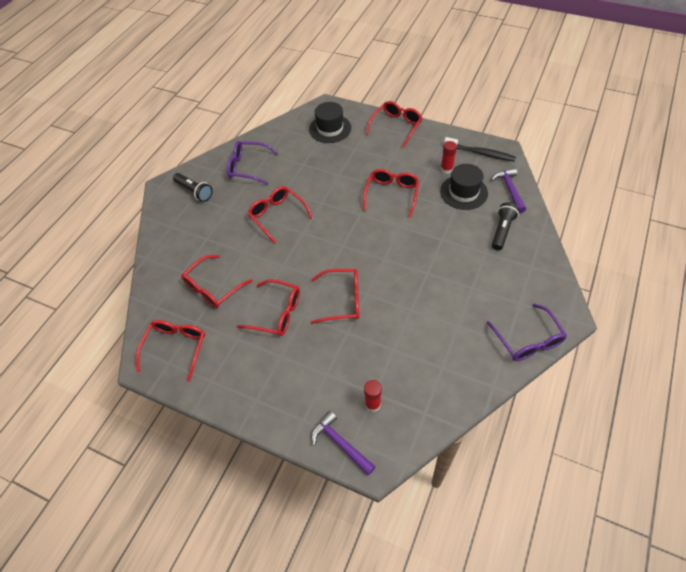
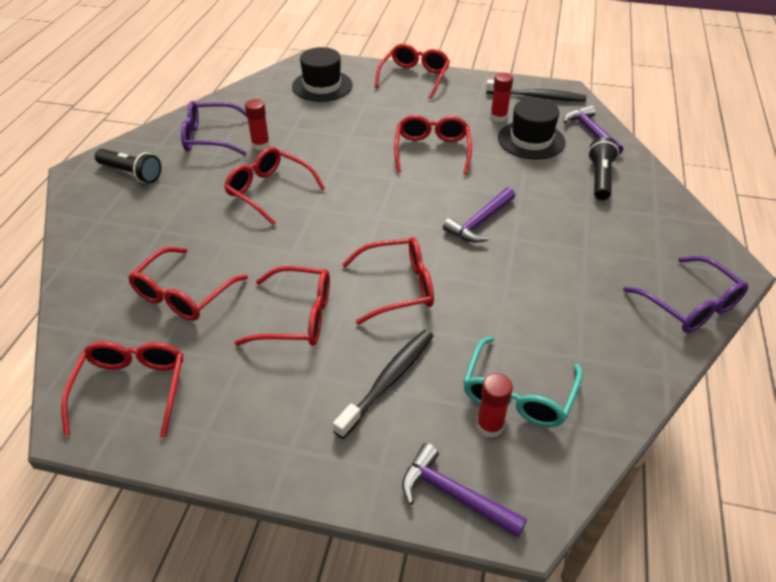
camera: 15 degrees left, 10 degrees down
none -> red glue stick [245,99,270,150]
none -> black toothbrush [333,330,433,439]
none -> purple hammer [443,187,515,243]
none -> turquoise glasses [463,337,583,427]

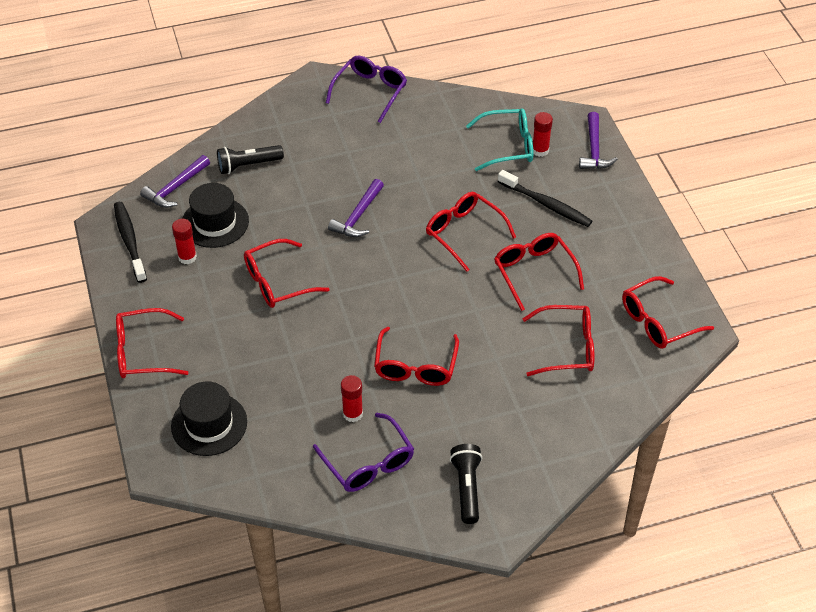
camera: 120 degrees left, 5 degrees up
black toothbrush [333,330,433,439] -> black toothbrush turned 150 degrees counterclockwise [498,170,592,227]
purple hammer [443,187,515,243] -> purple hammer turned 105 degrees clockwise [328,179,384,237]

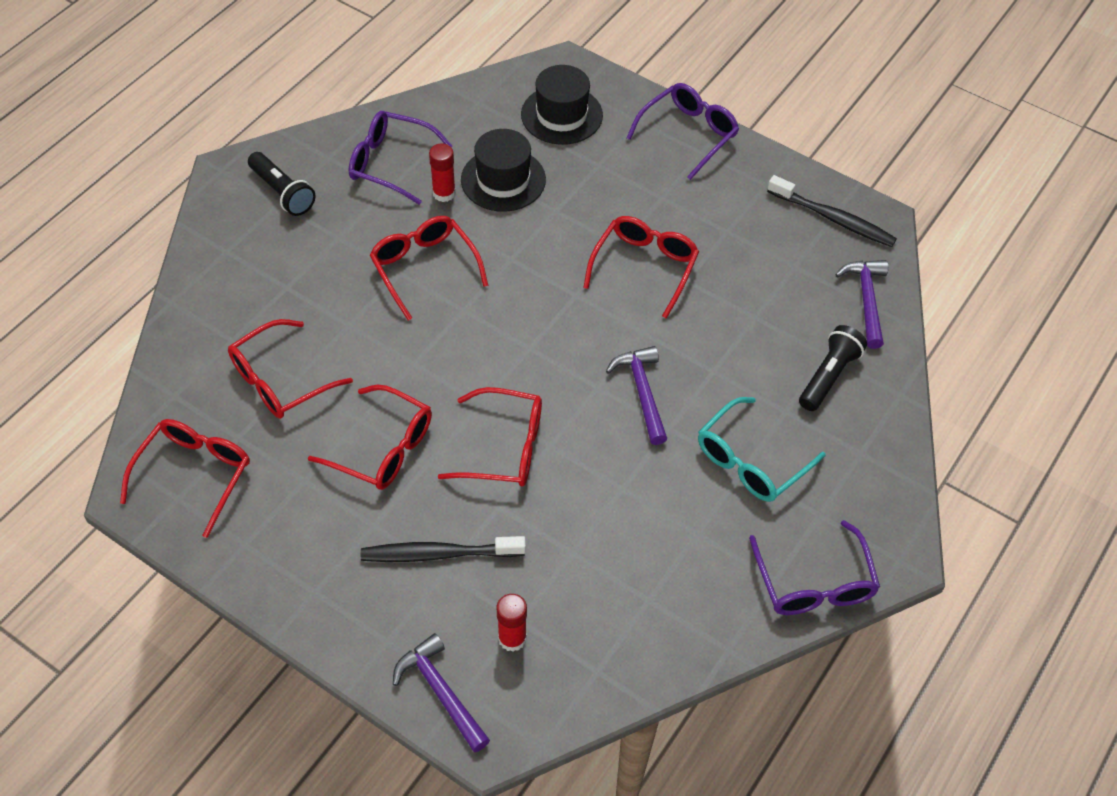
camera: 140 degrees right, 5 degrees up
red glasses [116,308,188,378] -> purple glasses [627,83,739,180]
red glue stick [172,219,197,264] -> none
black hat [182,183,249,248] -> black hat moved to [461,129,546,212]
turquoise glasses [466,108,533,171] -> turquoise glasses moved to [698,397,826,502]

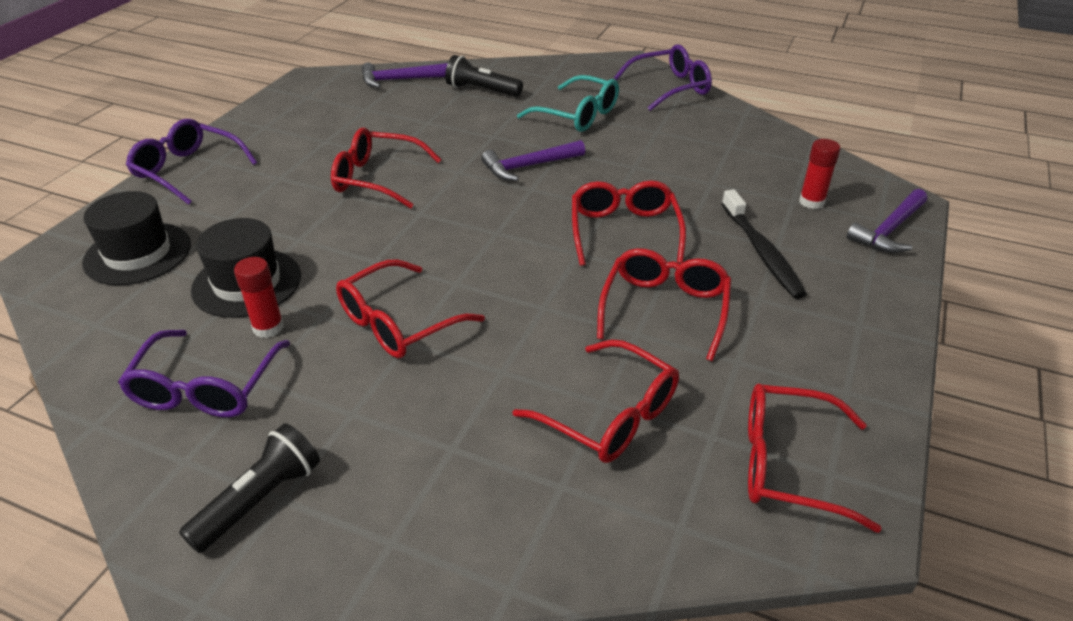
camera: 100 degrees left, 15 degrees down
black toothbrush [767,175,897,247] -> none

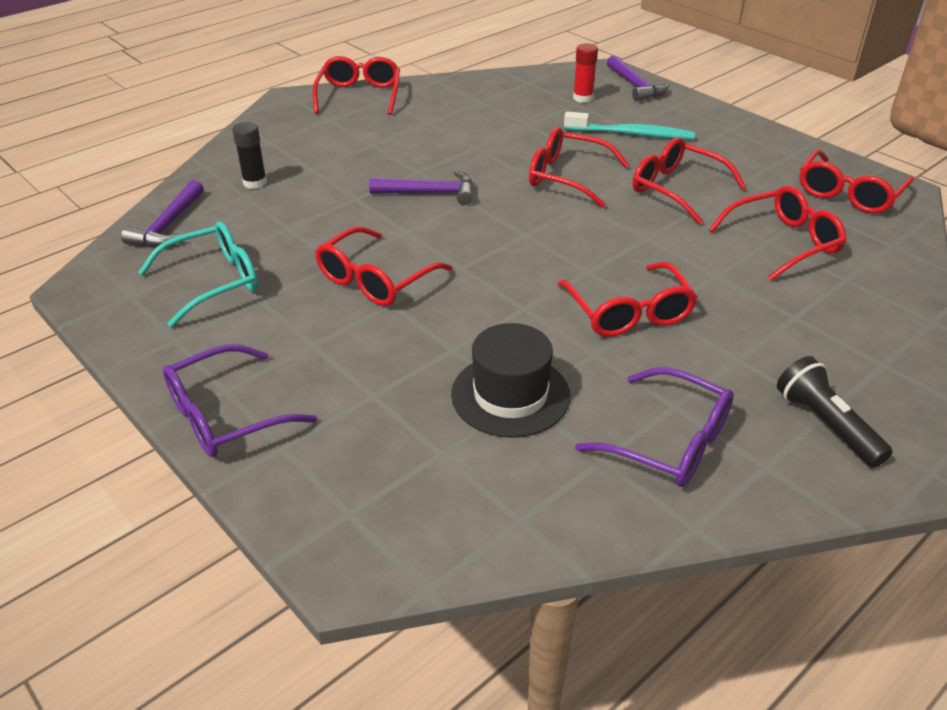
camera: 65 degrees left, 0 degrees up
black hat [82,191,191,285] -> none
red glue stick [234,257,284,338] -> none
black flashlight [445,55,523,97] -> black glue stick [232,122,267,189]
purple hammer [481,140,585,181] -> purple hammer turned 90 degrees counterclockwise [369,170,473,205]
turquoise glasses [517,75,619,132] -> turquoise glasses moved to [138,221,258,327]
purple glasses [614,44,712,111] -> red glasses [312,56,400,115]
black toothbrush [722,189,807,299] -> turquoise toothbrush [564,112,695,140]

